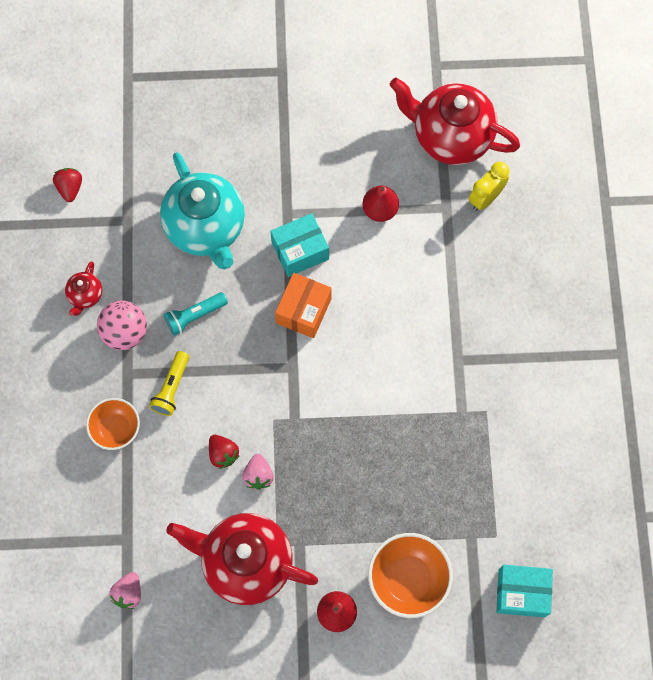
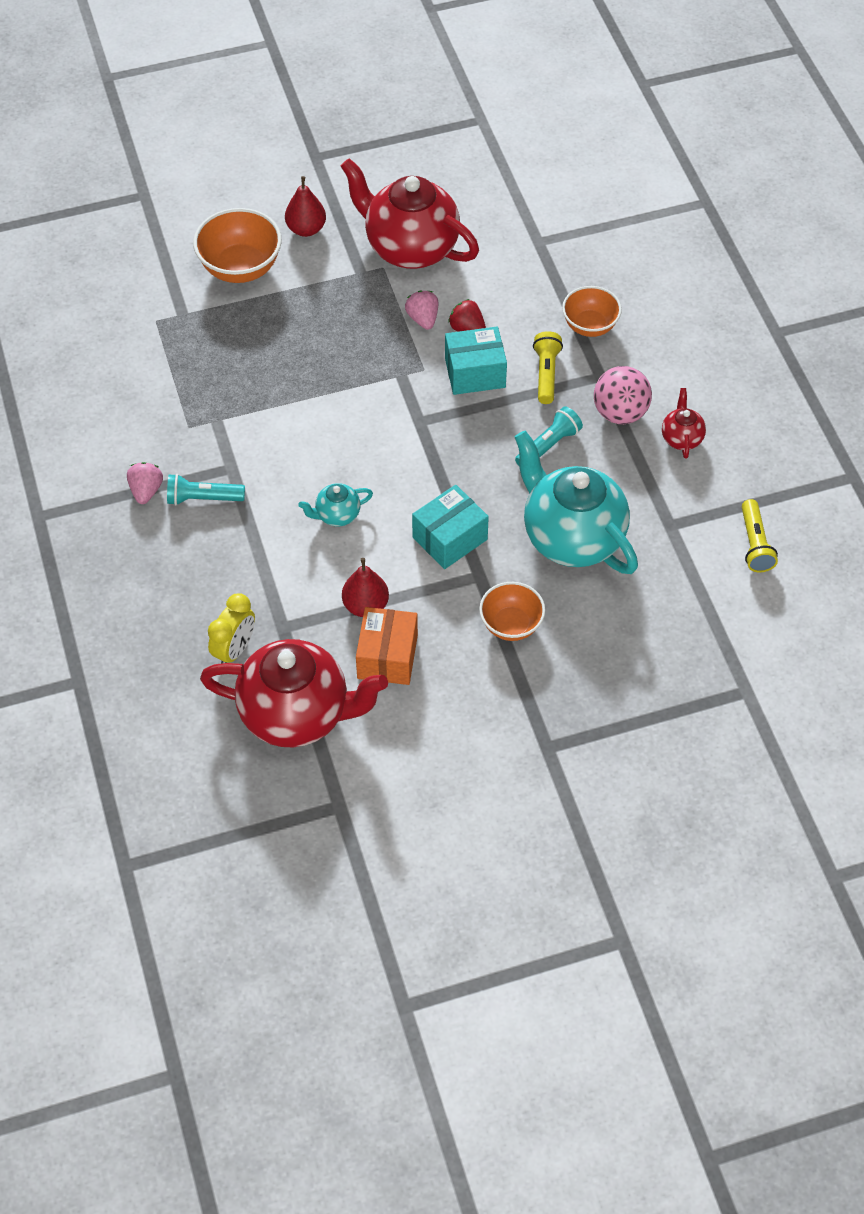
camera: 165 degrees right, 15 degrees down
red strawberry [53,168,82,202] -> yellow flashlight [742,499,778,572]
pink strawberry [109,572,141,609] -> pink strawberry moved to [127,462,163,504]
red teapot [166,513,318,605] -> red teapot turned 150 degrees counterclockwise [341,158,479,269]
orange box [275,273,332,338] -> orange box moved to [356,607,418,685]
turquoise box [496,565,553,618] -> turquoise box moved to [445,327,507,395]
none -> turquoise flashlight [167,474,245,505]
none -> turquoise teapot [298,483,373,527]
none -> orange bowl [479,582,545,641]

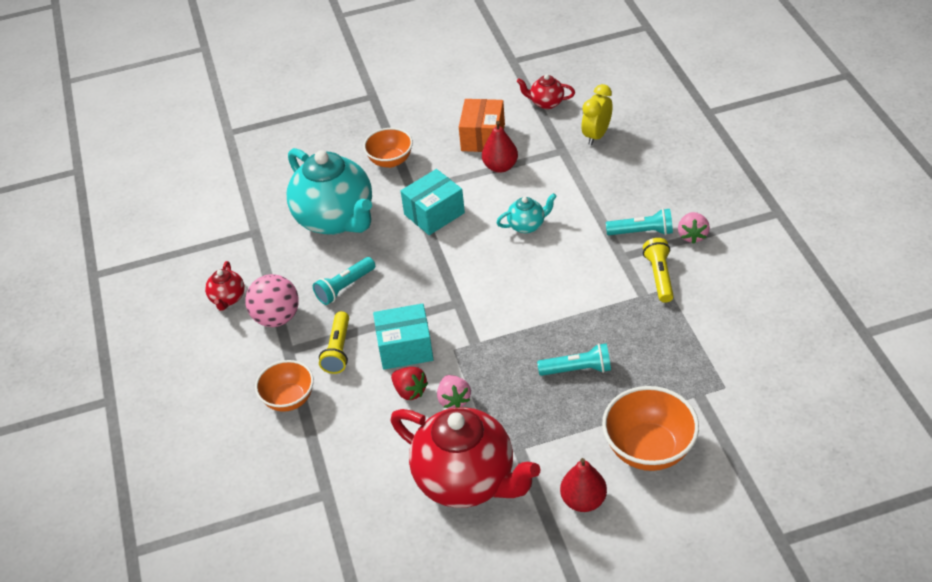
camera: 175 degrees left, 10 degrees down
red teapot [200,639,388,747] -> red teapot [517,74,575,109], size x0.44
yellow flashlight [742,499,778,572] -> yellow flashlight moved to [643,238,674,303]
none -> turquoise flashlight [537,343,611,376]

